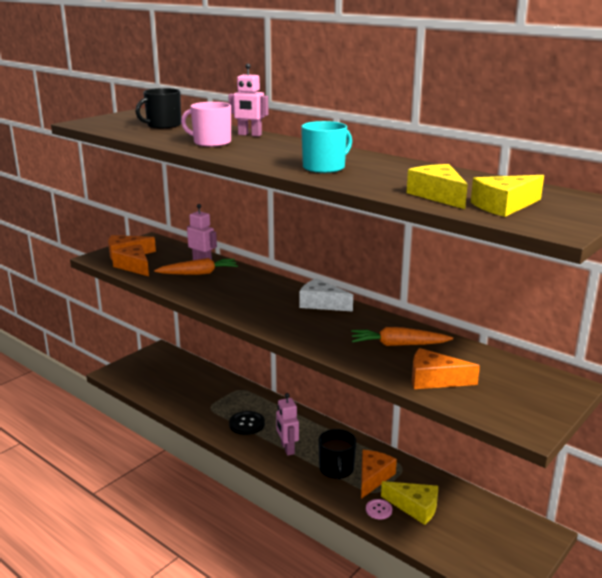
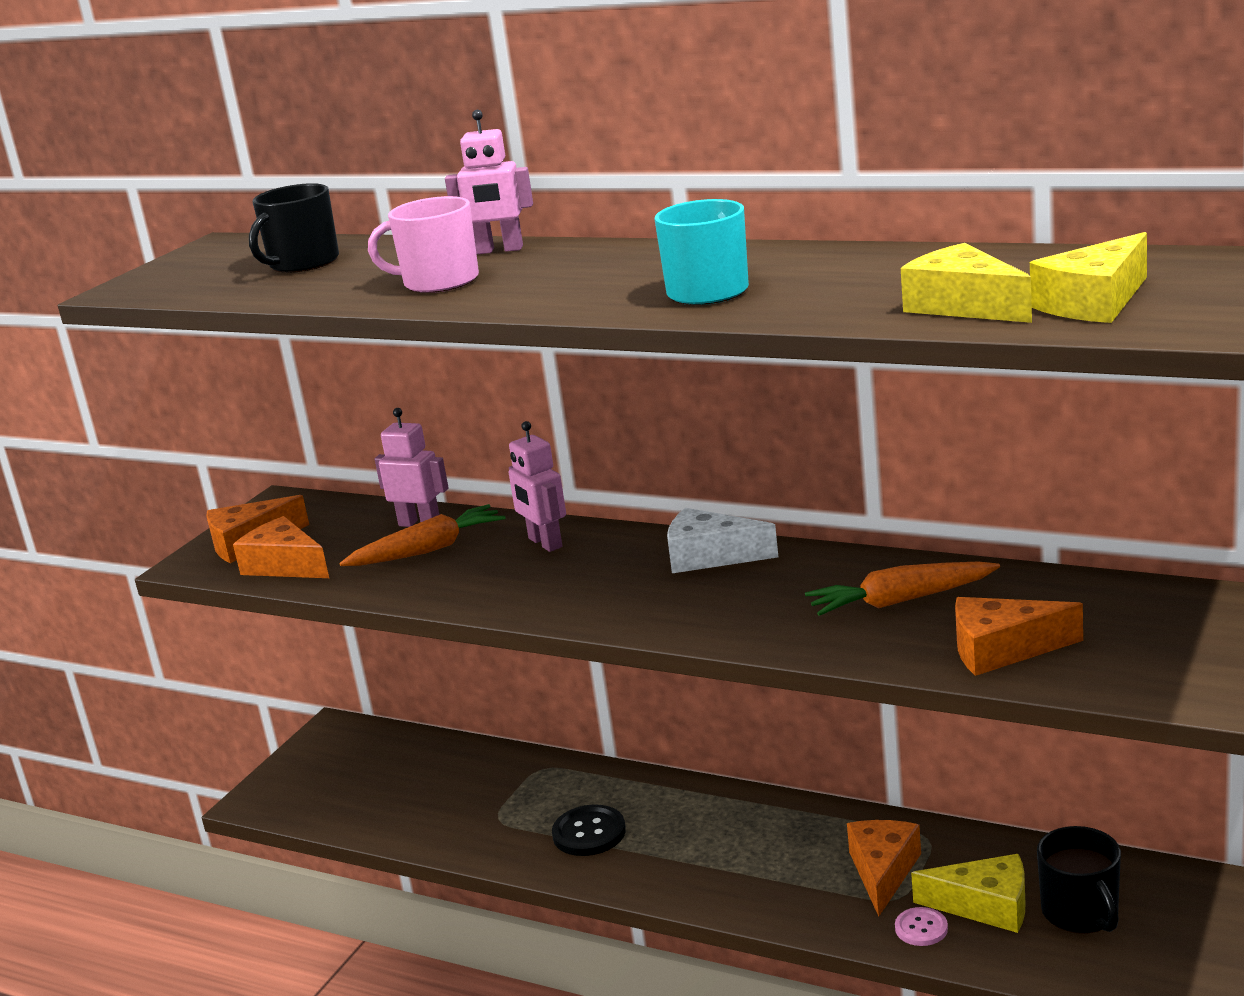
camera: 10 degrees left, 0 degrees up
pink robot [276,393,299,456] -> pink robot moved to [509,421,566,552]
black mug [318,429,356,480] -> black mug moved to [1037,826,1121,934]

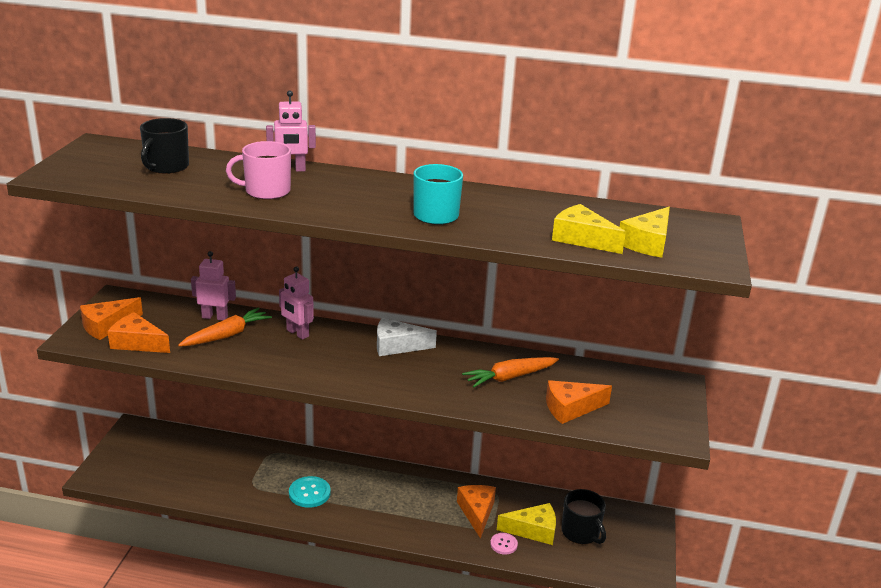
camera: 20 degrees left, 5 degrees up
black button [552,805,626,856] -> turquoise button [289,476,331,508]

